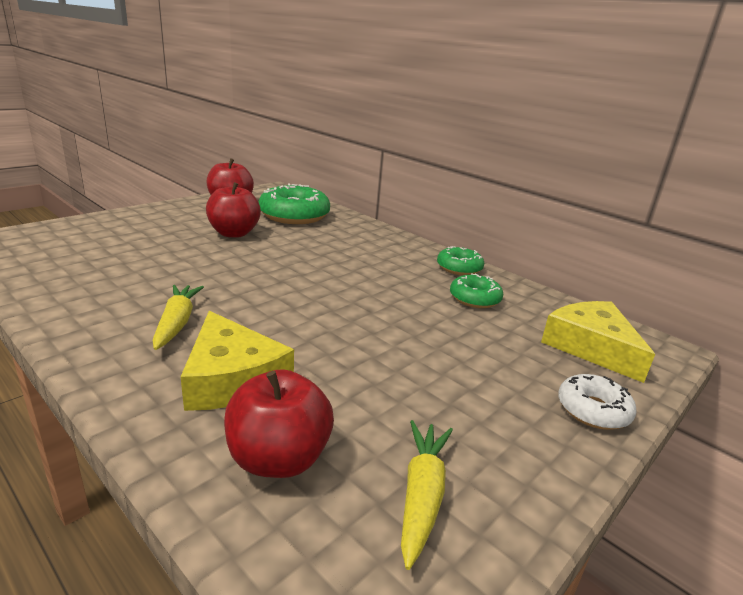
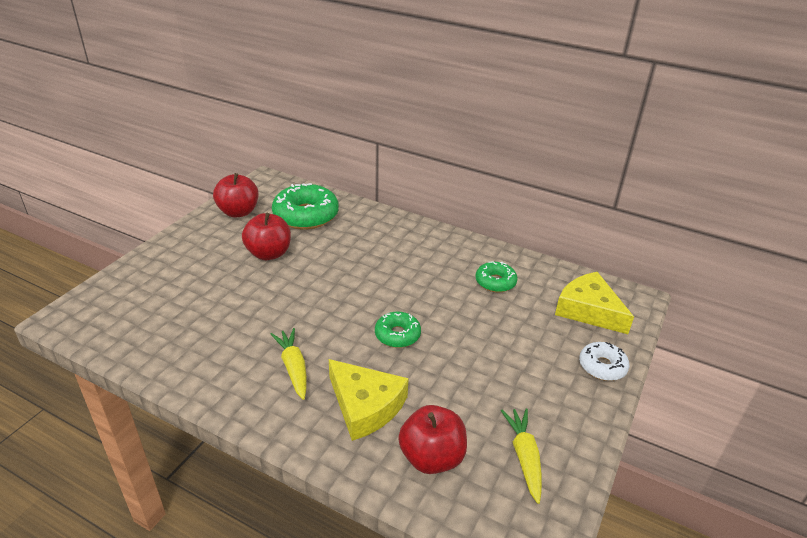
camera: 15 degrees left, 10 degrees up
green donut [437,246,484,275] -> green donut moved to [375,312,421,348]

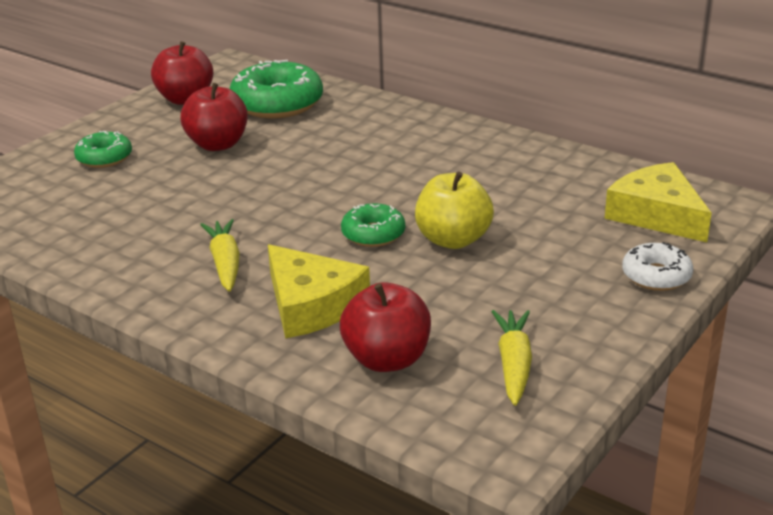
camera: 10 degrees right, 5 degrees down
green donut [476,261,518,293] -> green donut moved to [74,131,132,168]
none -> yellow apple [415,172,494,249]

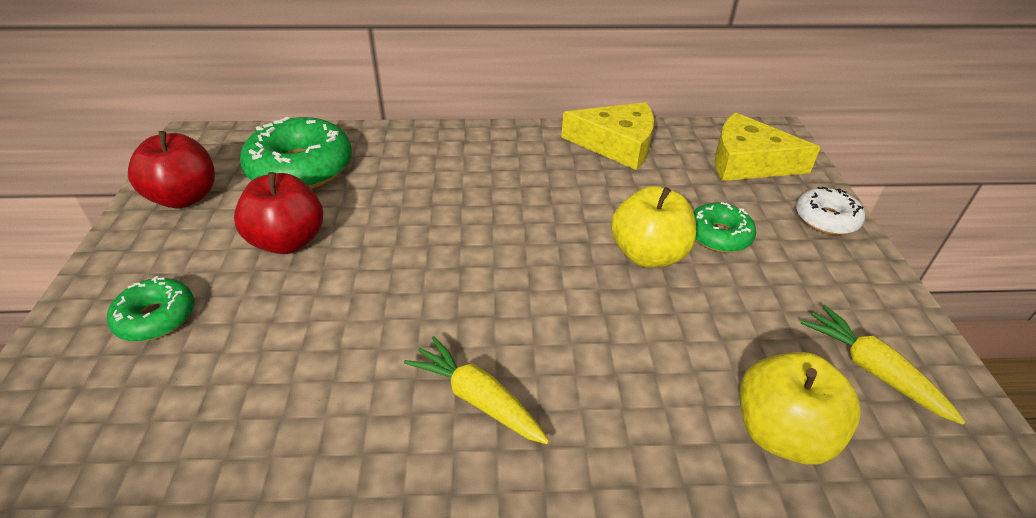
camera: 40 degrees left, 10 degrees up
yellow cheese [268,244,370,338] -> yellow cheese moved to [561,102,654,170]
red apple [340,282,431,372] -> yellow apple [740,352,861,464]
green donut [341,203,405,247] -> green donut moved to [693,202,756,253]

